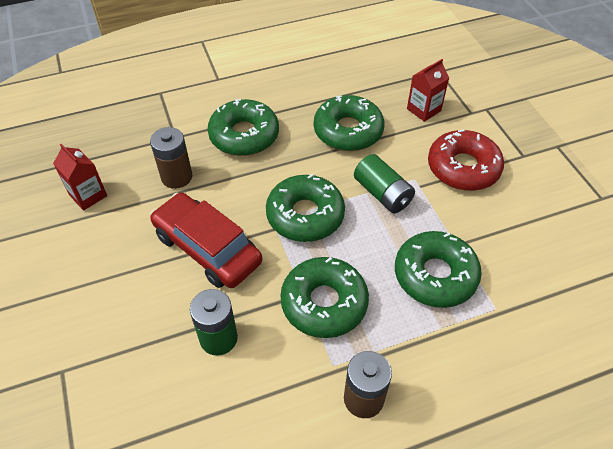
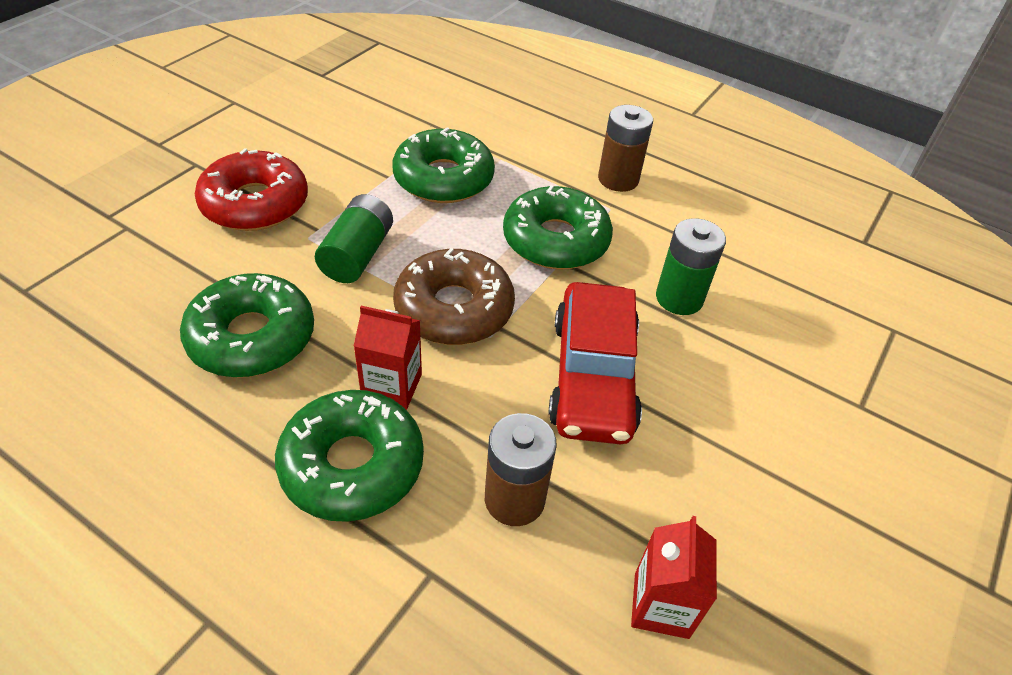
camera: 130 degrees left, 5 degrees down
green donut [266,174,345,242] -> brown donut [393,248,515,345]
red carton [407,59,449,122] -> red carton moved to [354,305,422,410]

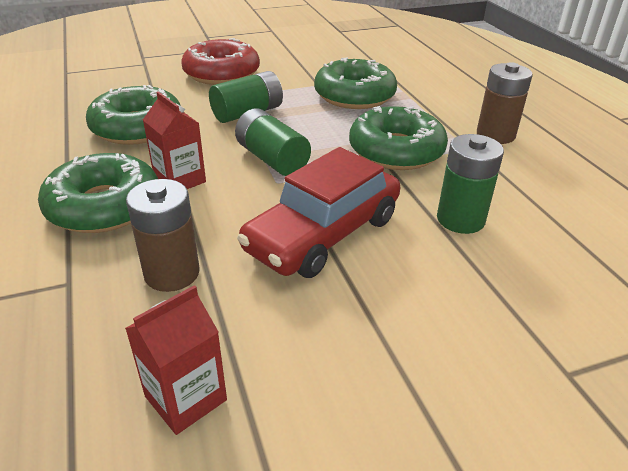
camera: 40 degrees right, 10 degrees down
brown donut [393,248,515,345] -> green battery [235,109,311,176]

